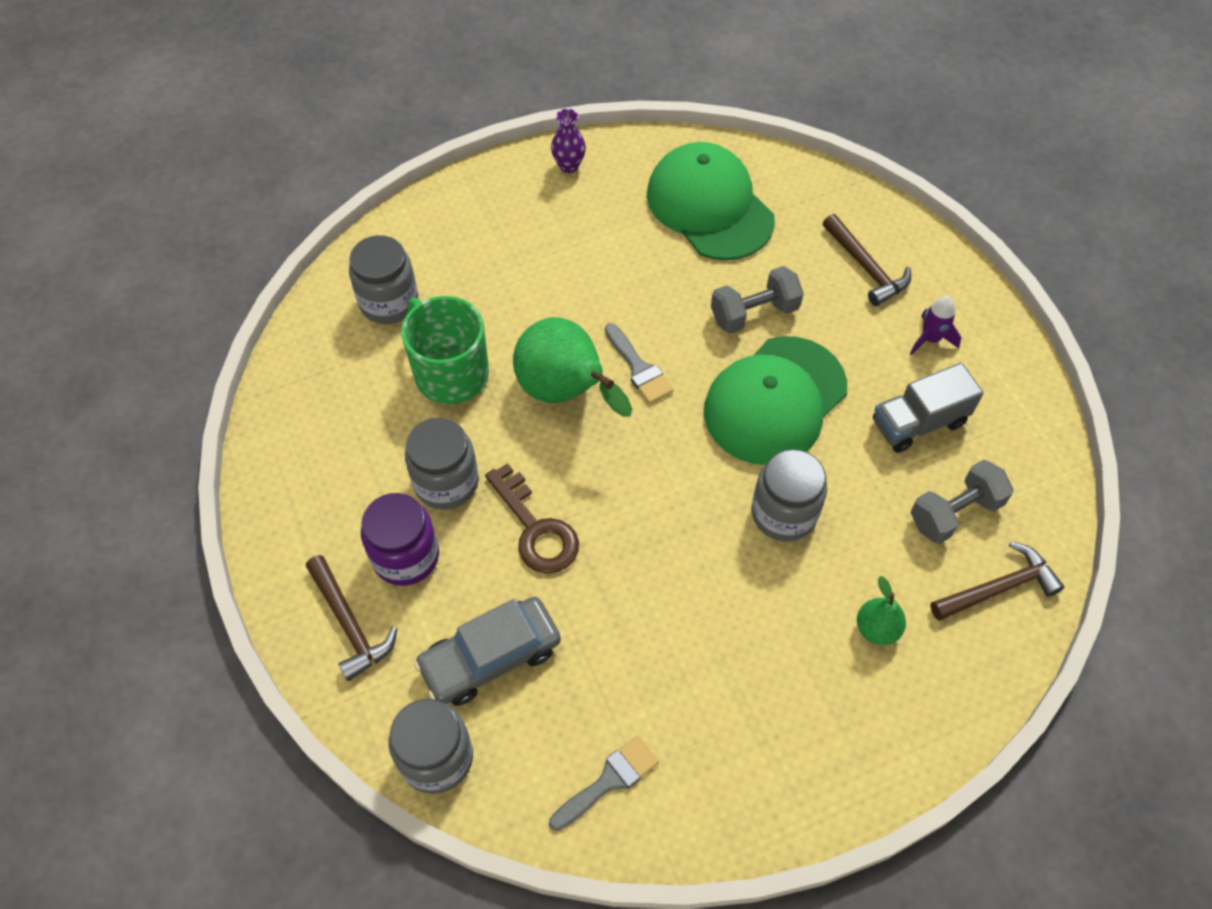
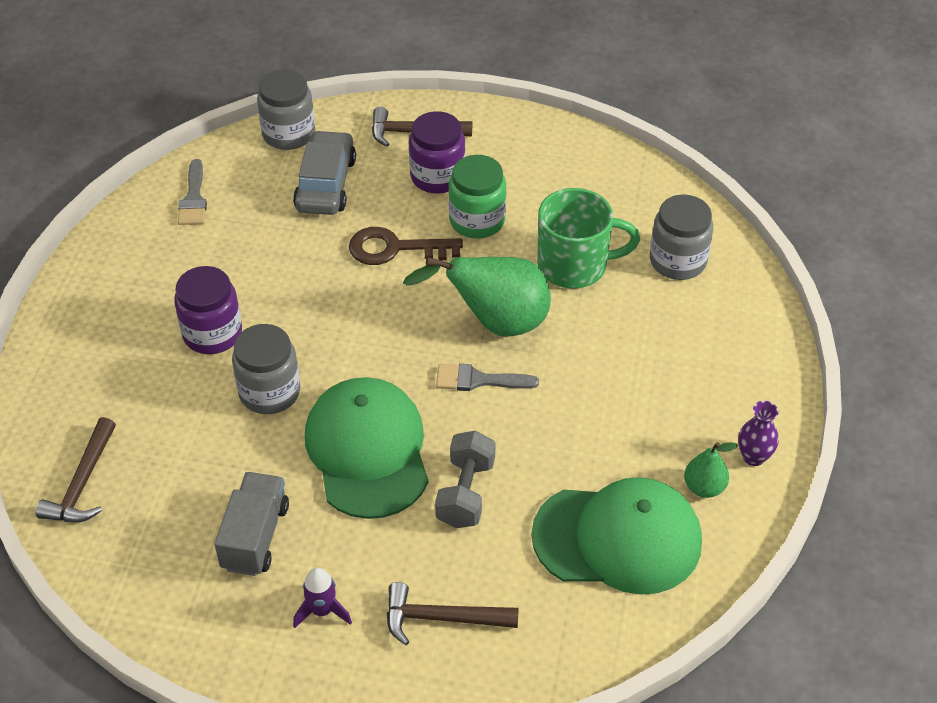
camera: 125 degrees right, 10 degrees down
grey jar [405,418,479,510] -> green jar [448,155,506,238]
green pear [857,576,906,645] -> green pear moved to [684,442,738,498]
grey dumbbell [911,459,1014,544] -> none
none -> purple jar [174,266,242,354]

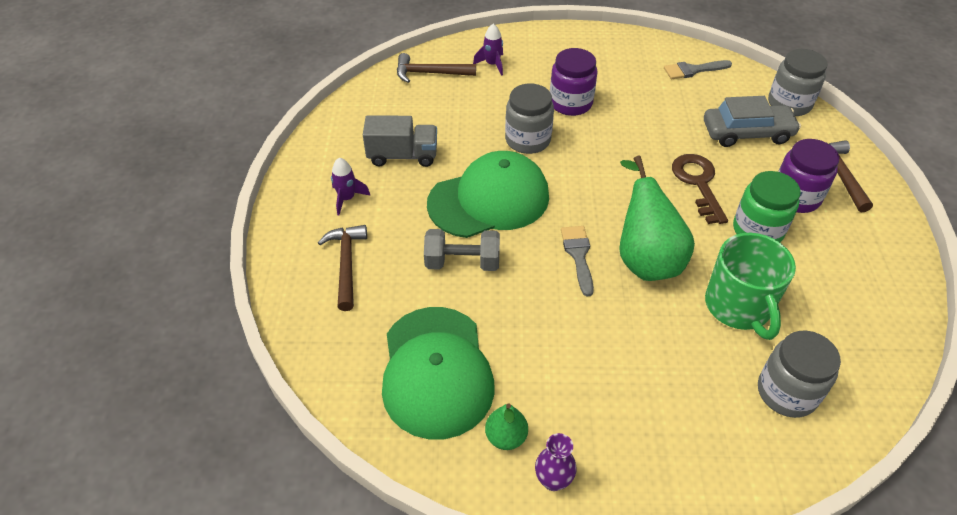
camera: 80 degrees right, 0 degrees up
none -> purple rocket [473,24,503,76]

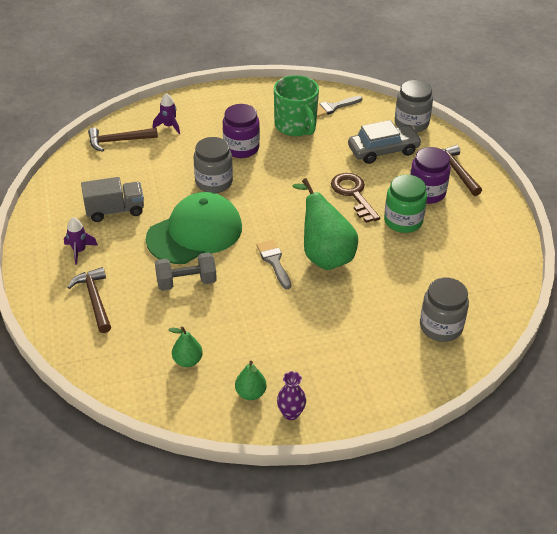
camera: 15 degrees left, 5 degrees down
green cap [382,307,495,439] -> green pear [168,327,203,367]
green mug [705,233,796,340] -> green mug moved to [274,75,319,136]

